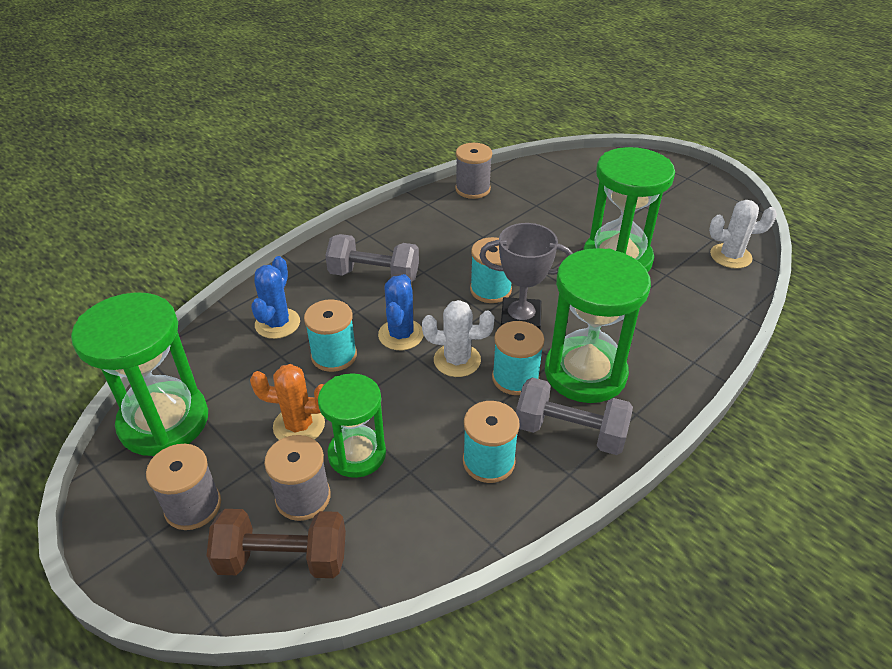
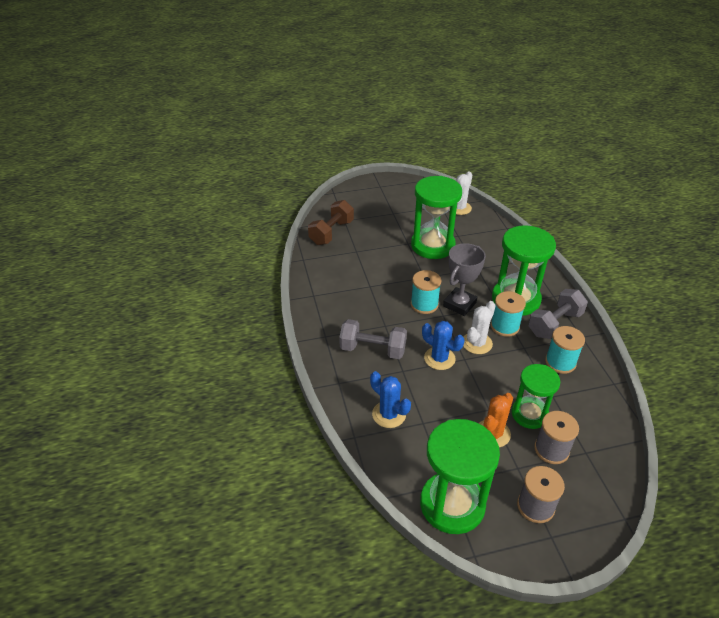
camera: 60 degrees left, 0 degrees up
brown dumbbell [206,509,346,578] -> brown dumbbell moved to [308,200,354,245]
turquoise spool [304,299,357,372] -> none
grey dumbbell [325,234,419,282] -> grey dumbbell turned 60 degrees clockwise [339,319,407,359]
grey spool [455,143,492,199] -> none

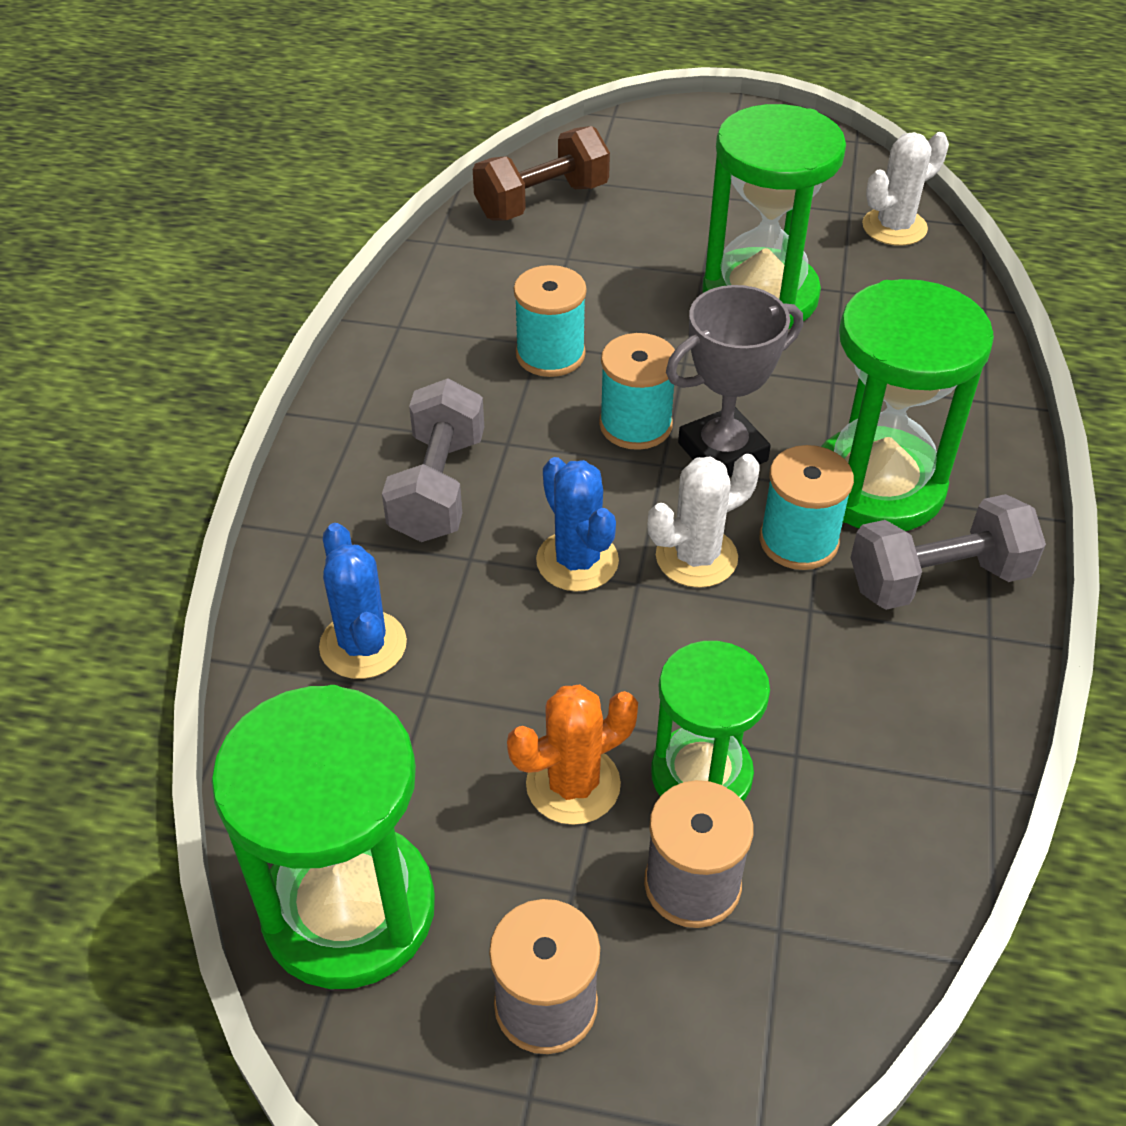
camera: 25 degrees right, 5 degrees up
grey dumbbell [339,319,407,359] -> grey dumbbell turned 60 degrees clockwise [382,379,484,542]
turquoise spool [545,326,585,374] -> turquoise spool moved to [514,265,587,377]

